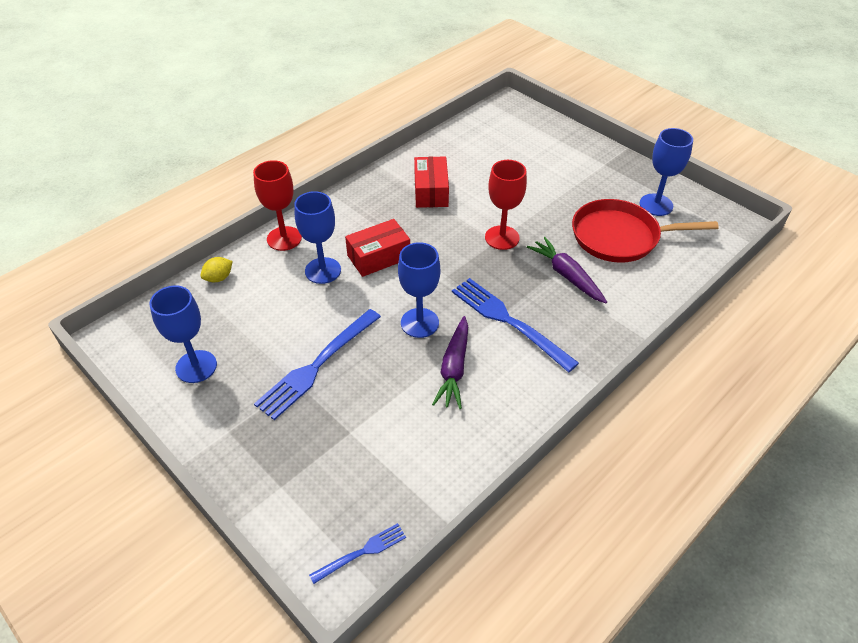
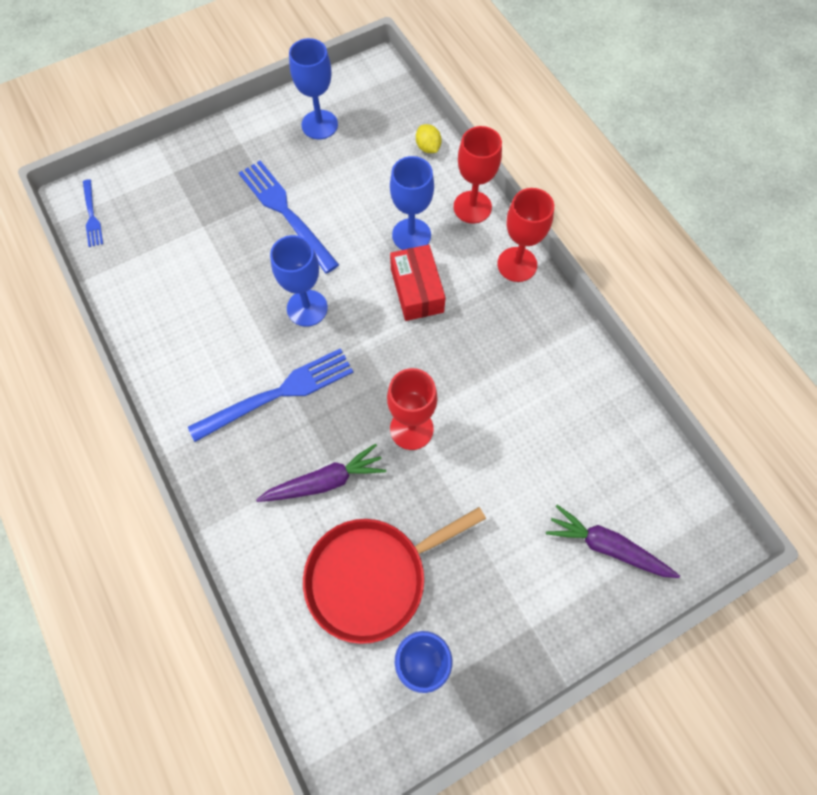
camera: 105 degrees right, 20 degrees up
red box [414,156,449,208] -> none
purple carrot [432,316,468,409] -> purple carrot moved to [546,505,680,578]
red pan [572,199,719,263] -> red pan turned 135 degrees counterclockwise [303,507,486,644]
none -> red goblet [497,188,554,282]

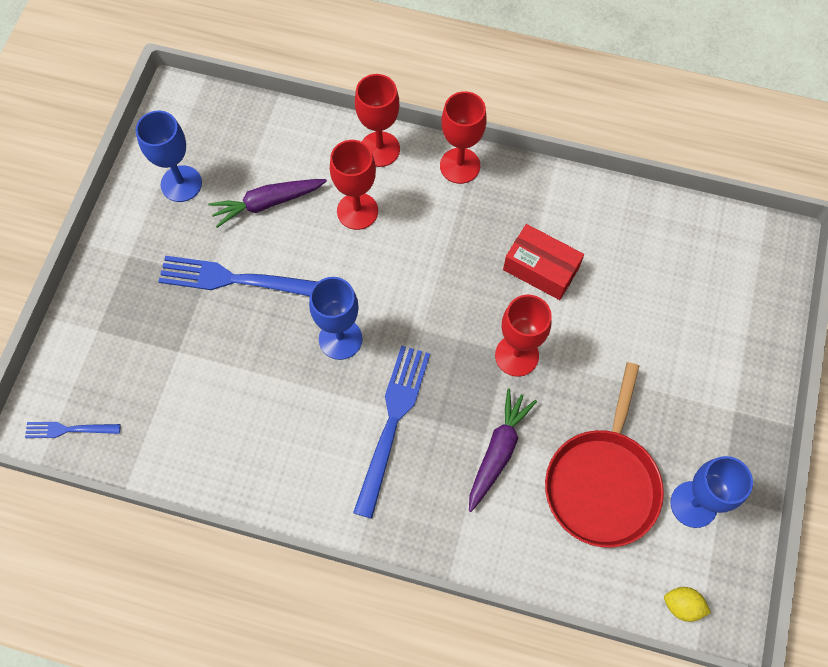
camera: 45 degrees left, 0 degrees up
blue fork [83,179,103,247] -> blue fork turned 150 degrees clockwise [25,422,121,438]
blue goblet [390,156,434,250] -> red goblet [330,140,378,230]
red box [390,245,446,321] -> red box moved to [503,224,584,300]
yellow lemon [416,124,441,153] -> yellow lemon moved to [664,587,711,622]
purple carrot [546,505,680,578] -> purple carrot moved to [208,179,327,228]

